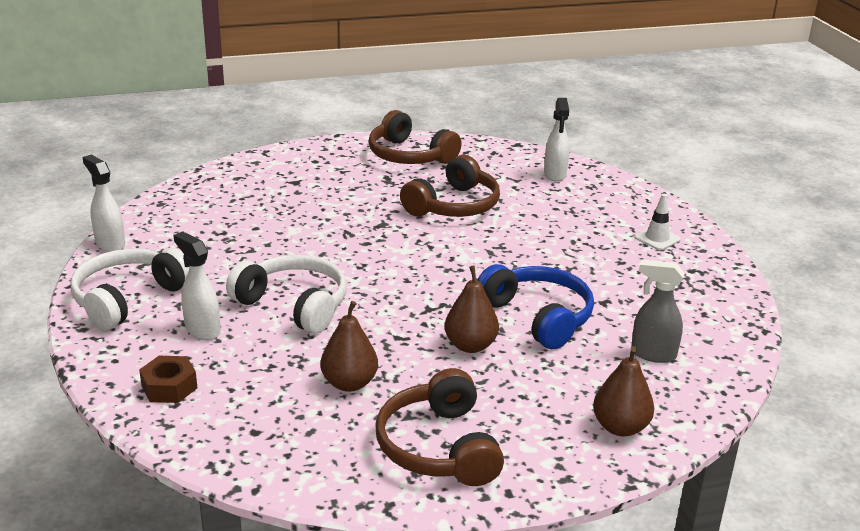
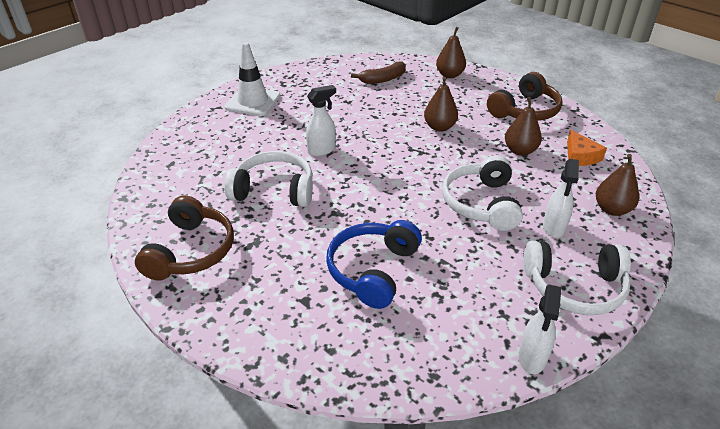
camera: 120 degrees left, 10 degrees up
brown nut [139,356,197,403] -> brown pear [596,154,639,216]
brown headphones [400,155,500,217] -> white headphones [224,151,313,207]
blue headphones [478,264,594,349] -> blue headphones moved to [326,220,422,309]
white spray bottle [544,98,569,182] -> white spray bottle moved to [306,85,336,156]
grey spray bottle [631,260,684,363] -> brown banana [351,62,406,84]
white traffic cone [634,194,681,250] -> white traffic cone [225,42,281,116], size x1.83
none -> orange cheese [567,130,607,166]

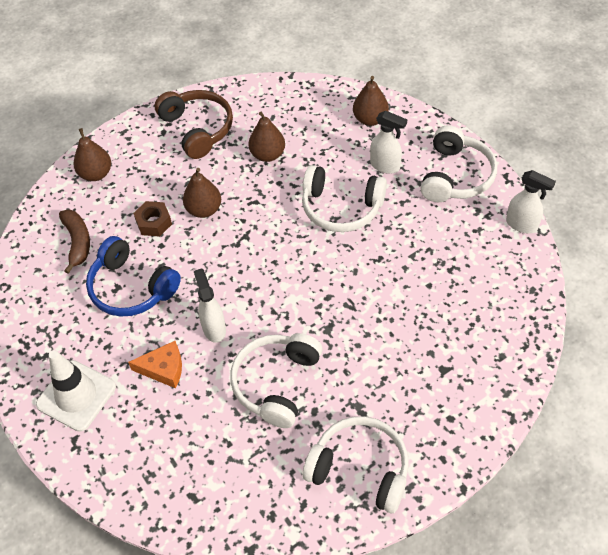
camera: 75 degrees left, 15 degrees up
brown headphones [135,195,234,281] -> white headphones [303,416,409,513]
blue headphones [326,220,422,309] -> blue headphones moved to [86,236,181,317]
orange cheese [567,130,607,166] -> orange cheese moved to [128,341,182,388]
none -> brown nut [133,201,172,237]

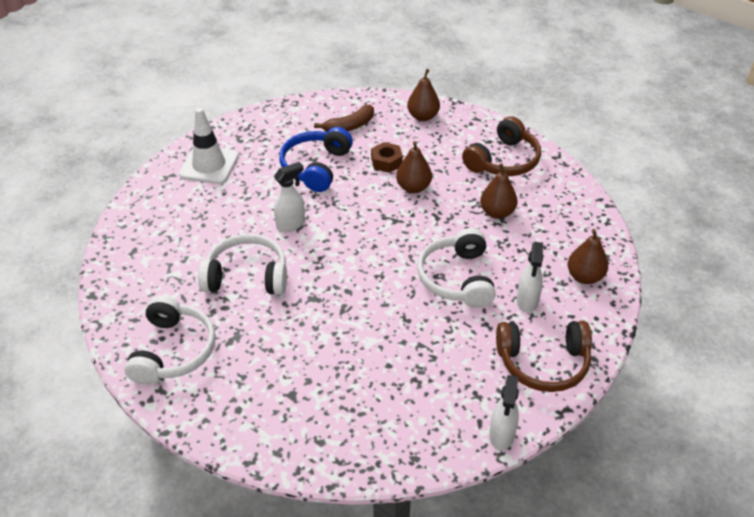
camera: 70 degrees right, 10 degrees down
orange cheese [128,341,182,388] -> none
white headphones [421,125,497,202] -> brown headphones [496,321,592,392]

